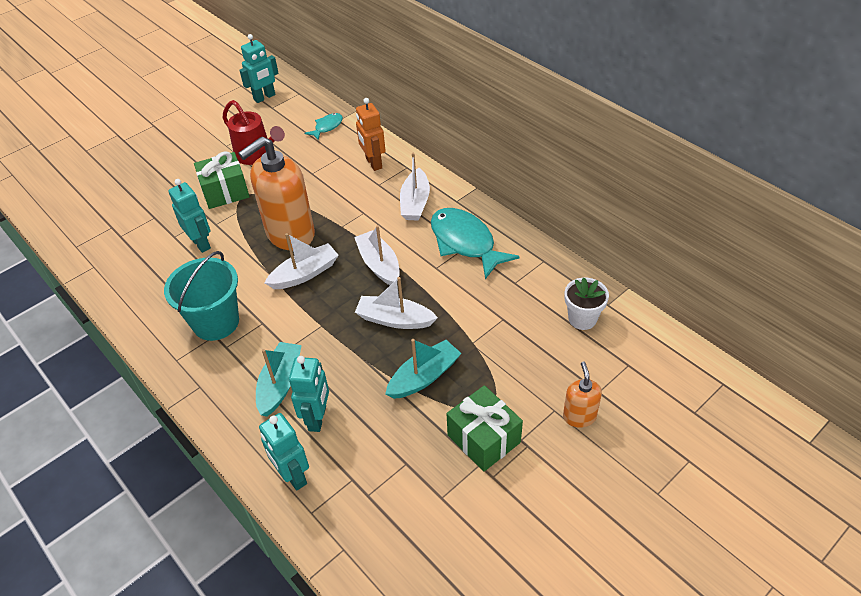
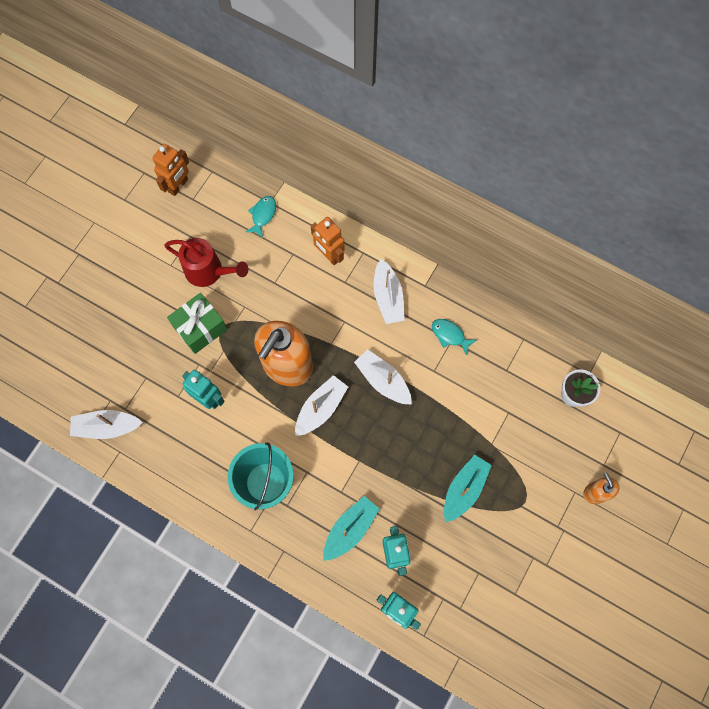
camera: 20 degrees left, 25 degrees up
turquoise robot [239,34,279,103] -> orange robot [152,144,189,196]
turquoise boat [256,342,302,417] -> turquoise boat turned 45 degrees clockwise [323,496,379,561]
white boat [355,277,438,329] -> white boat moved to [70,410,143,439]
turquoise fish [431,208,520,279] -> turquoise fish [432,319,477,356], size x0.50
green gift [447,385,523,472] -> none

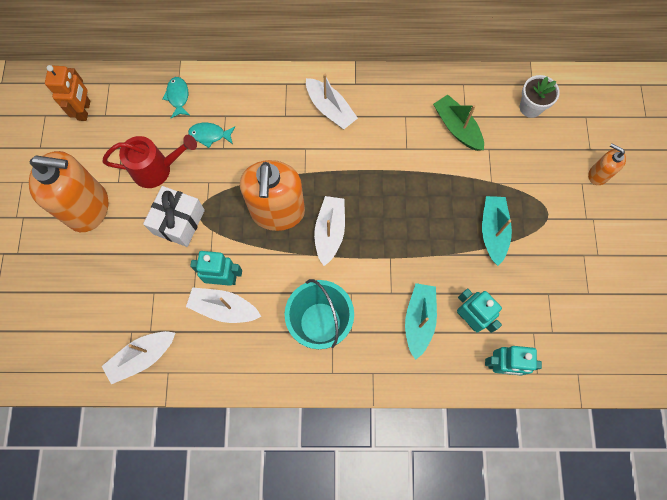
camera: 30 degrees left, 0 degrees up
green gift [167,293,228,354] -> white gift [143,186,205,247]
orange robot [311,217,345,265] -> none
white boat [354,349,412,405] -> white boat moved to [186,287,262,323]
turquoise fish [432,319,477,356] -> turquoise fish moved to [188,123,235,148]
none -> orange soap dispenser [29,151,109,232]
none -> green boat [433,95,484,151]

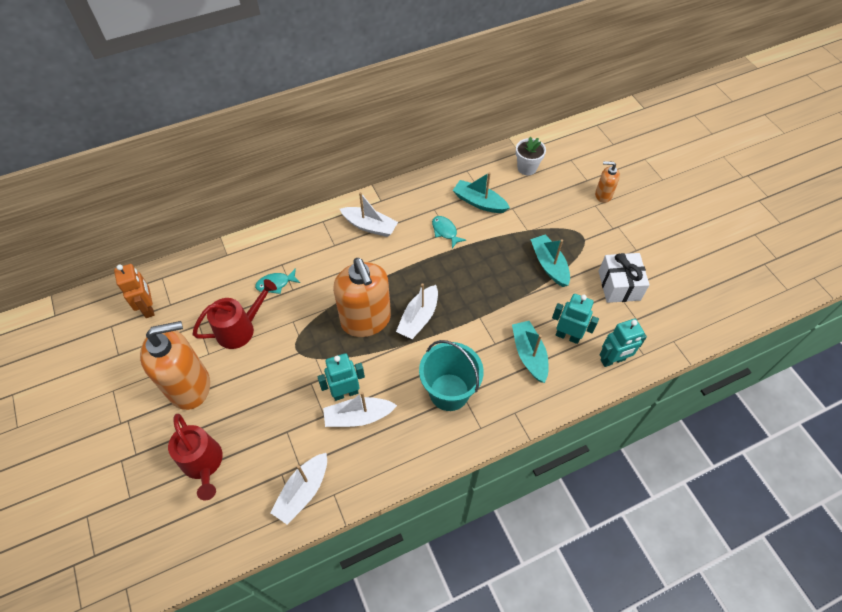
camera: 25 degrees left, 15 degrees down
white gift [143,186,205,247] -> white gift moved to [599,253,650,303]
turquoise fish [162,77,190,118] -> turquoise fish moved to [432,216,466,248]
white boat [314,196,345,266] -> white boat turned 135 degrees counterclockwise [396,283,438,339]
green boat [433,95,484,151] -> turquoise boat [453,172,510,213]
none -> red watering can [168,414,223,500]

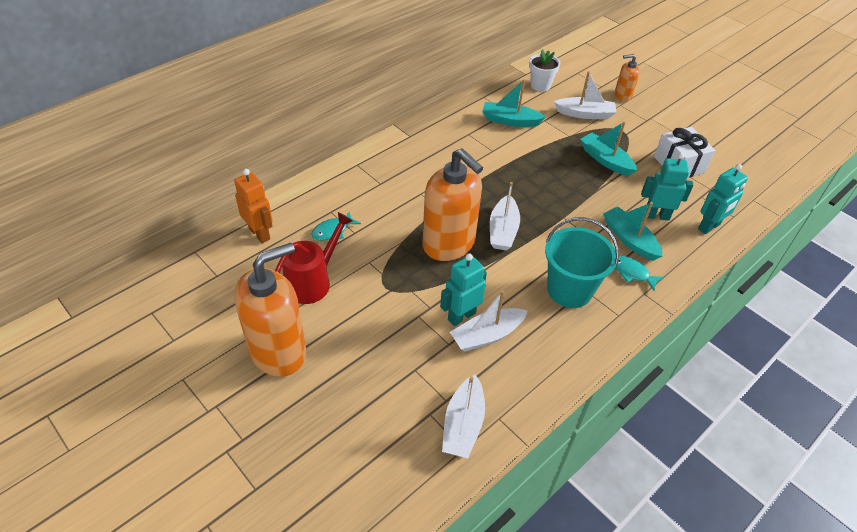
camera: 20 degrees left, 10 degrees down
orange robot [114,264,154,318] -> orange robot moved to [234,169,273,243]
red watering can [168,414,223,500] -> none
white boat [340,192,398,237] -> white boat moved to [554,71,617,119]
turquoise fish [432,216,466,248] -> turquoise fish moved to [615,256,664,291]

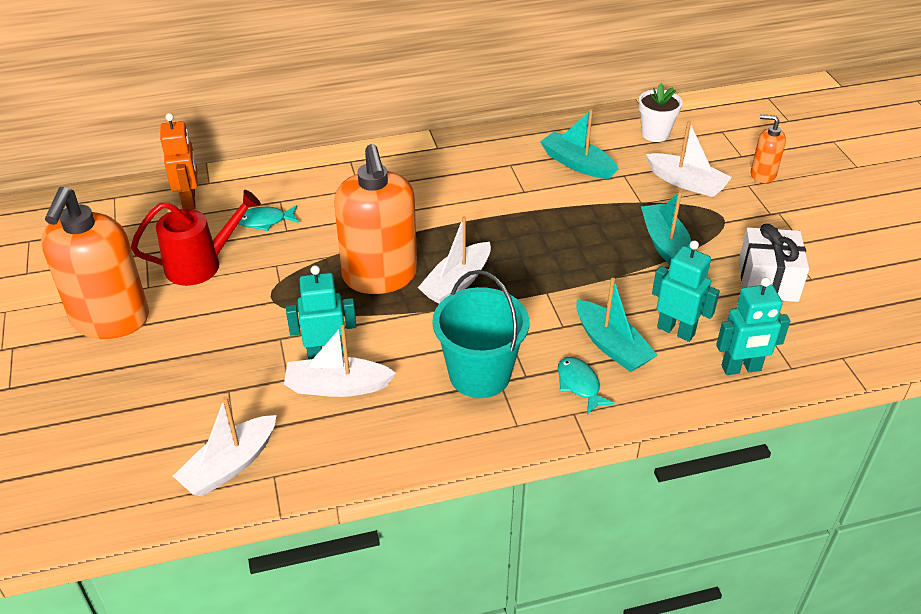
camera: 30 degrees right, 5 degrees down
orange soap dispenser [234,243,306,377] -> orange soap dispenser turned 105 degrees clockwise [41,187,149,339]
turquoise boat [603,202,663,261] -> turquoise boat turned 150 degrees clockwise [576,278,657,372]

